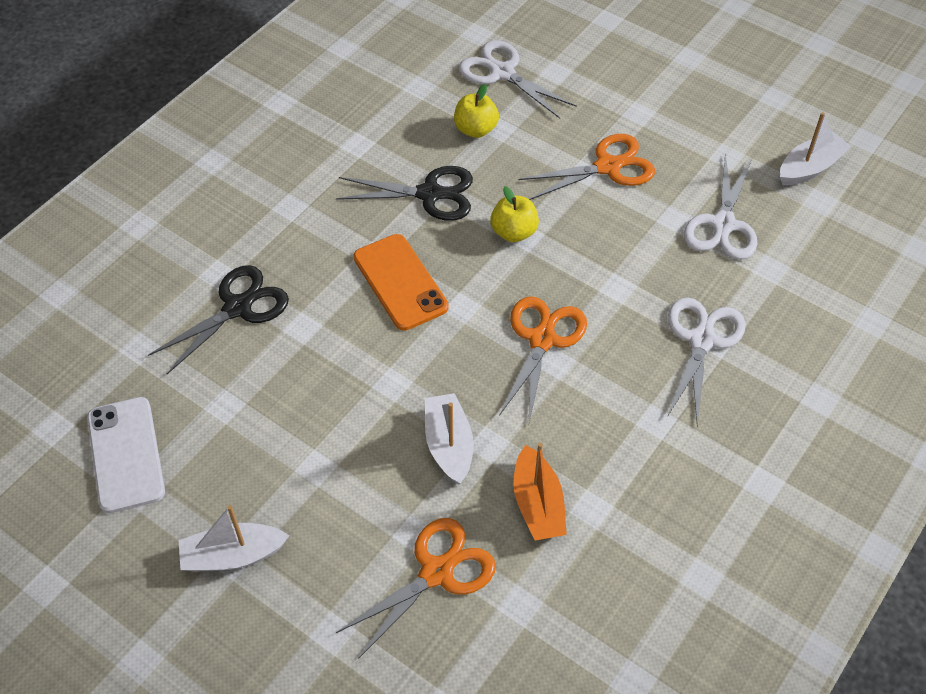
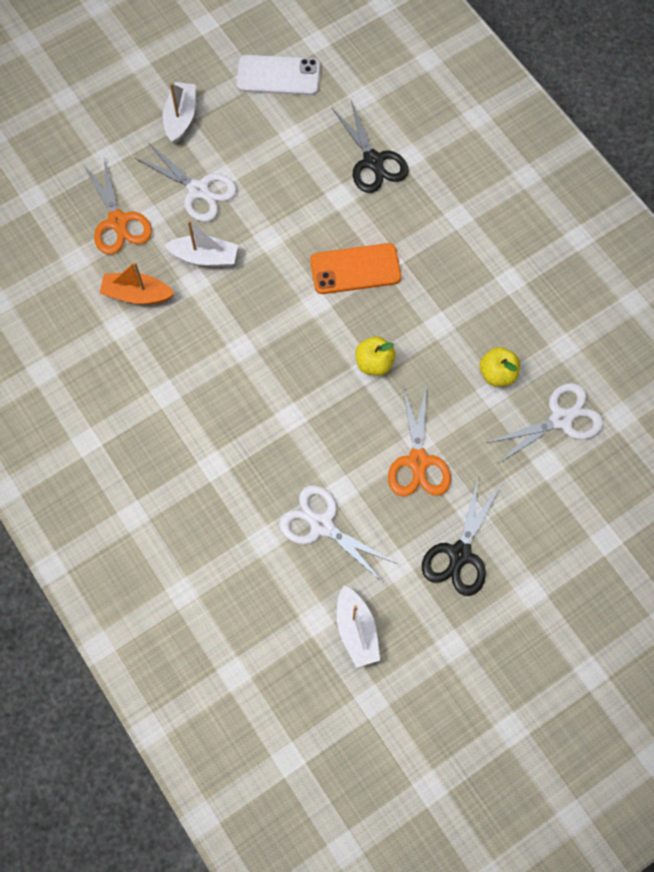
camera: 110 degrees right, 15 degrees up
black scissors [336,166,473,221] -> black scissors moved to [422,475,501,596]
orange scissors [499,296,587,422] -> none
white scissors [667,297,746,426] -> white scissors moved to [135,142,237,222]

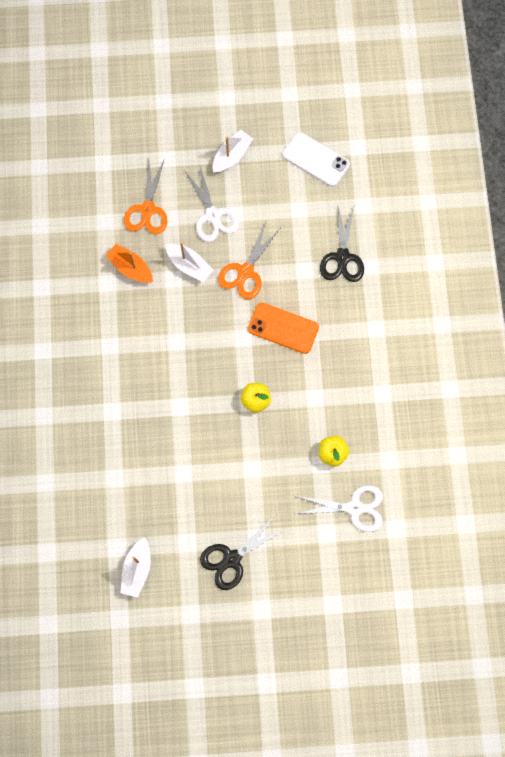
camera: 30 degrees right, 5 degrees up
white scissors [279,485,397,583] -> none
orange scissors [388,387,451,496] -> orange scissors moved to [218,221,280,299]

